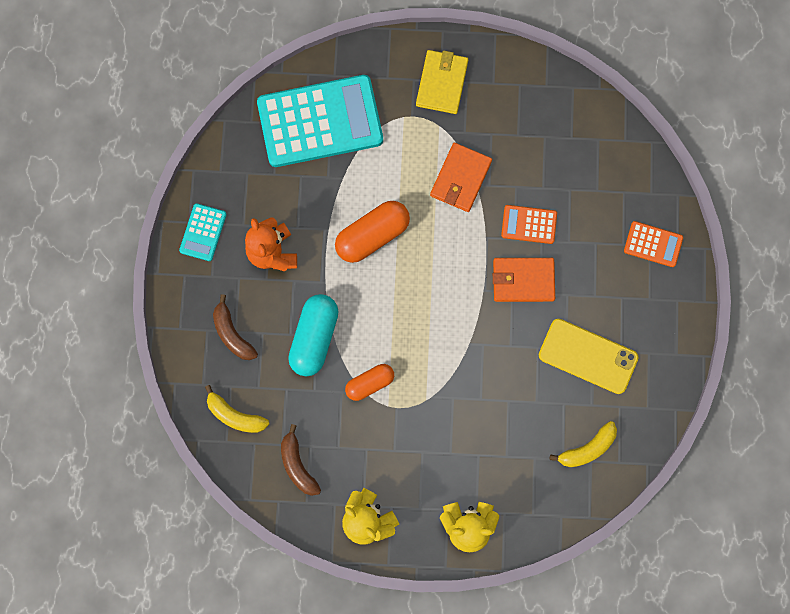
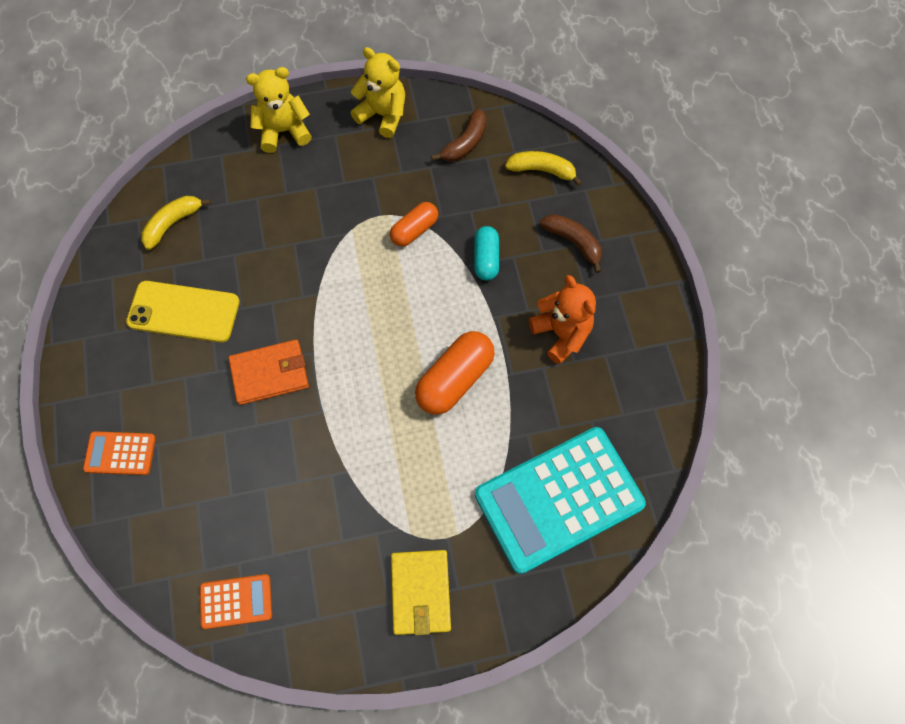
camera: 165 degrees right, 10 degrees down
turquoise calculator [179,203,227,261] -> none
brown banana [281,424,321,496] -> brown banana turned 75 degrees clockwise [431,108,486,162]
turquoise capsule [288,294,339,376] -> turquoise capsule [474,226,499,280], size x0.62
orange wallet [430,143,492,212] -> none
orange calculator [501,205,557,244] -> orange calculator moved to [200,574,272,629]

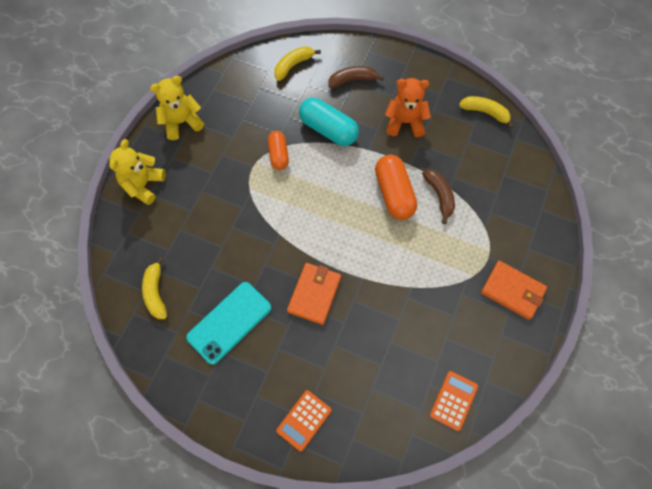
camera: 55 degrees left, 0 degrees up
yellow phone [126,281,240,342] -> turquoise phone [186,282,271,365]
yellow wallet [391,550,451,635] -> orange wallet [481,261,547,320]
brown banana [431,108,486,162] -> brown banana moved to [422,169,455,224]
turquoise capsule [474,226,499,280] -> turquoise capsule [299,98,359,146], size x1.60
turquoise calculator [475,427,646,574] -> none
none -> yellow banana [459,96,514,129]

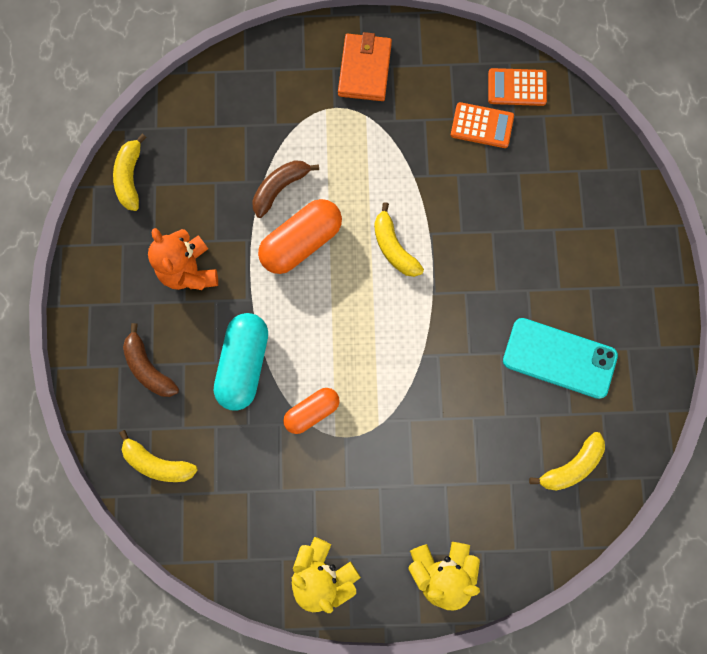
camera: 115 degrees left, 10 degrees up
orange calculator [276,390,332,451] -> orange calculator moved to [451,102,514,148]
orange wallet [287,263,341,325] -> none
none -> yellow banana [374,202,424,277]

